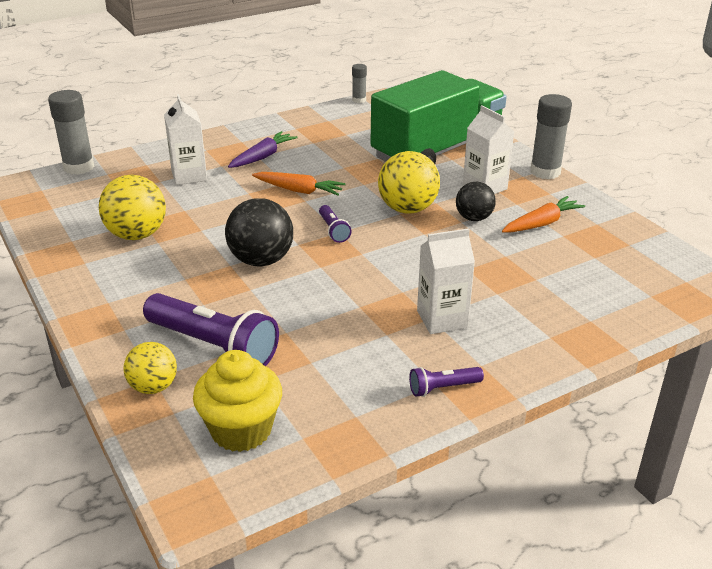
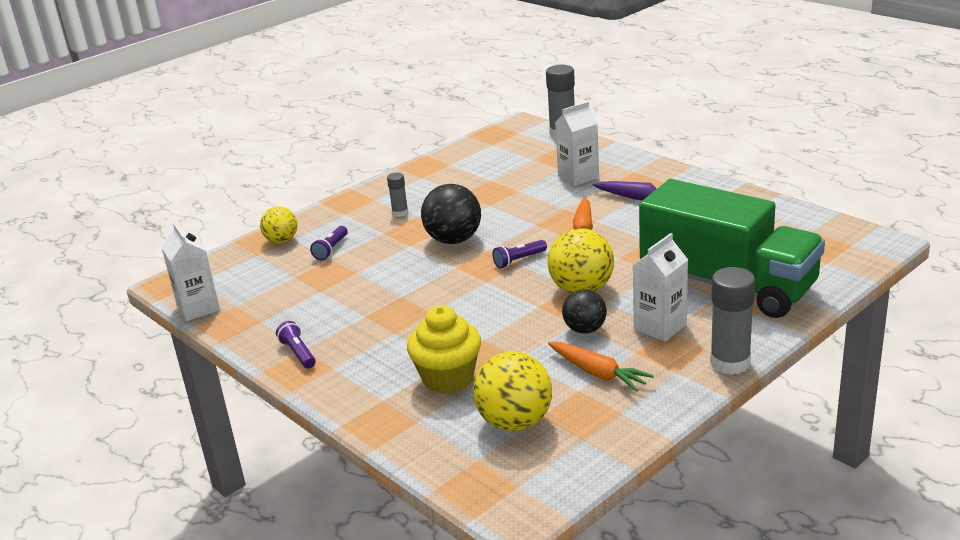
camera: 80 degrees right, 5 degrees down
yellow ball [99,175,166,240] -> yellow ball moved to [473,351,552,431]
purple flashlight [143,293,279,366] -> purple flashlight [310,226,348,260], size x0.47
yellow cupcake [193,350,282,452] -> yellow cupcake moved to [407,306,481,394]
grey glue stick [352,64,367,103] -> grey glue stick moved to [387,173,408,217]
white carton [417,228,475,334] -> white carton moved to [161,223,220,321]

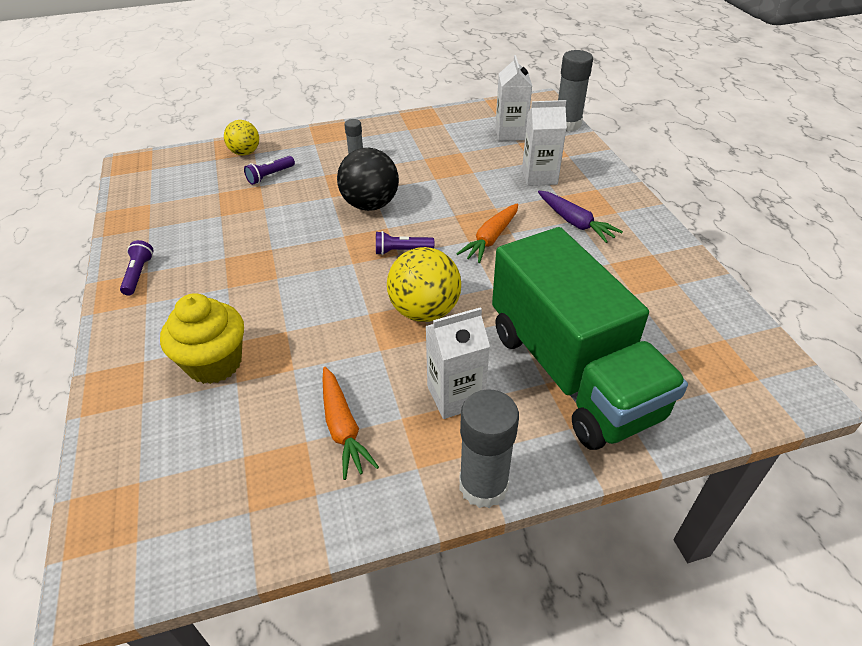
camera: 25 degrees right, 15 degrees up
white carton [161,223,220,321] -> white carton moved to [495,55,532,141]
yellow ball [473,351,552,431] -> none
black ball [562,289,607,334] -> none

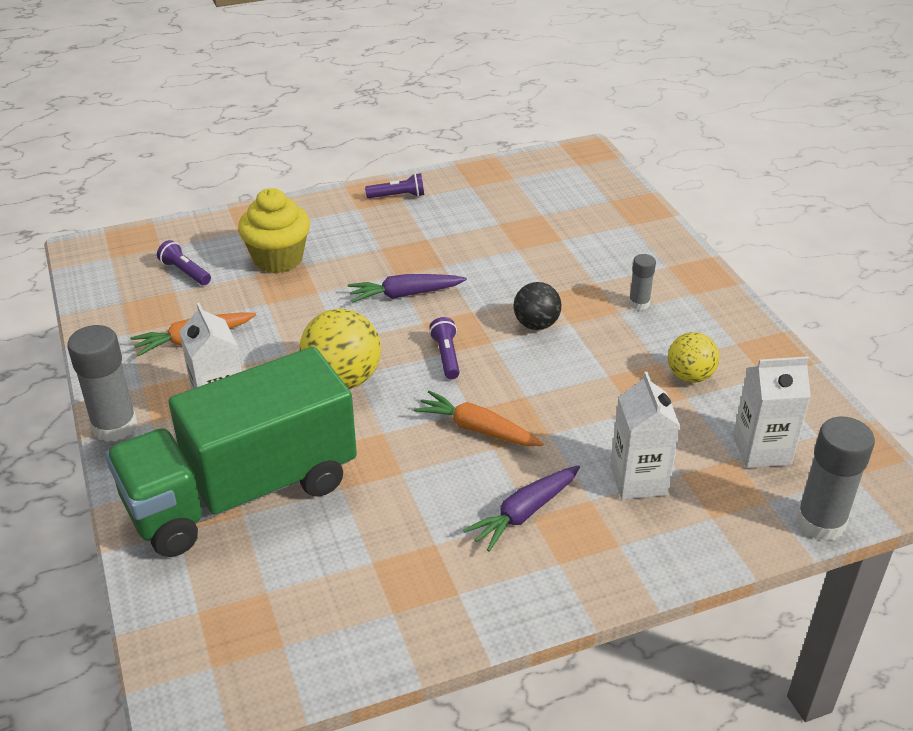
camera: 85 degrees right, 5 degrees down
yellow ball [224,120,259,155] -> yellow ball moved to [668,332,719,383]
purple flashlight [244,156,295,185] -> purple flashlight moved to [157,240,211,285]
black ball [337,148,399,211] -> black ball [513,282,561,330], size x0.63
none -> purple carrot [348,274,467,303]

